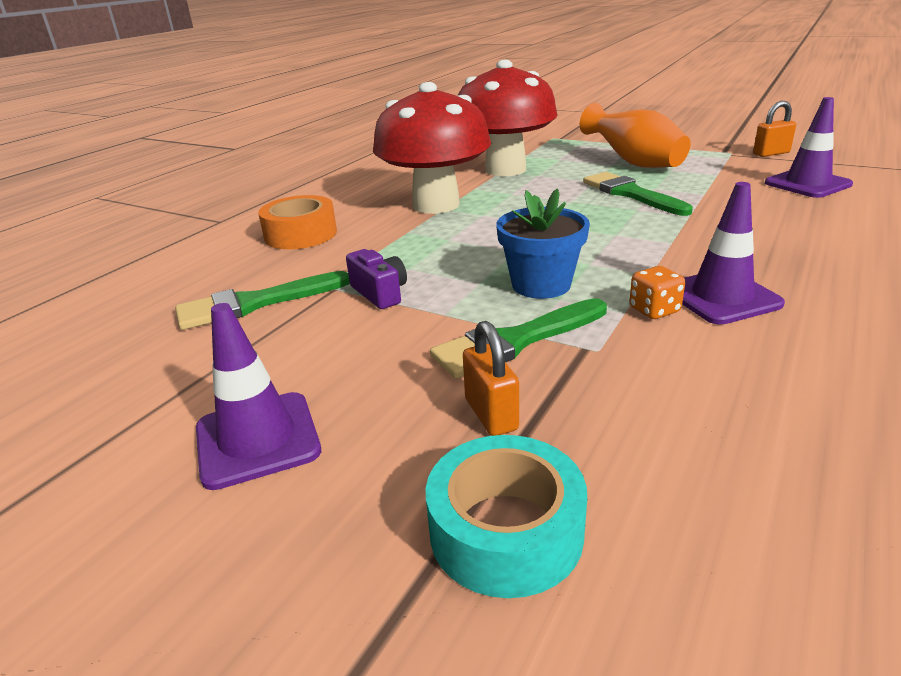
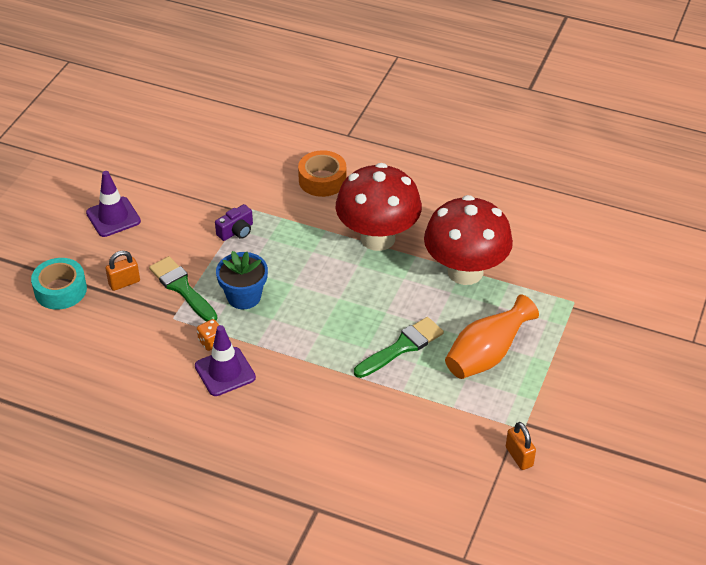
camera: 80 degrees right, 15 degrees up
green brush [175,271,350,330] -> none
purple traffic cone [765,97,853,198] -> none

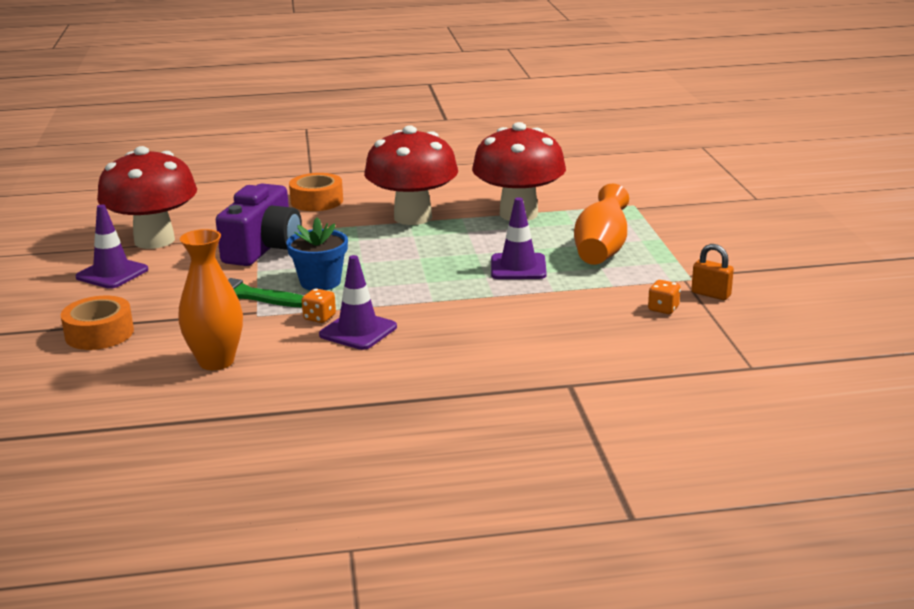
camera: 30 degrees left, 20 degrees down
turquoise tape [31,258,87,310] -> orange tape [61,296,134,350]
orange padlock [106,250,140,291] -> none
purple camera [215,204,253,241] -> purple camera [216,184,302,266], size x2.14
green brush [354,317,444,378] -> purple traffic cone [491,197,547,279]
none -> red mushroom [97,146,197,249]
none -> orange vase [178,229,243,370]
none -> orange dice [648,280,681,314]

